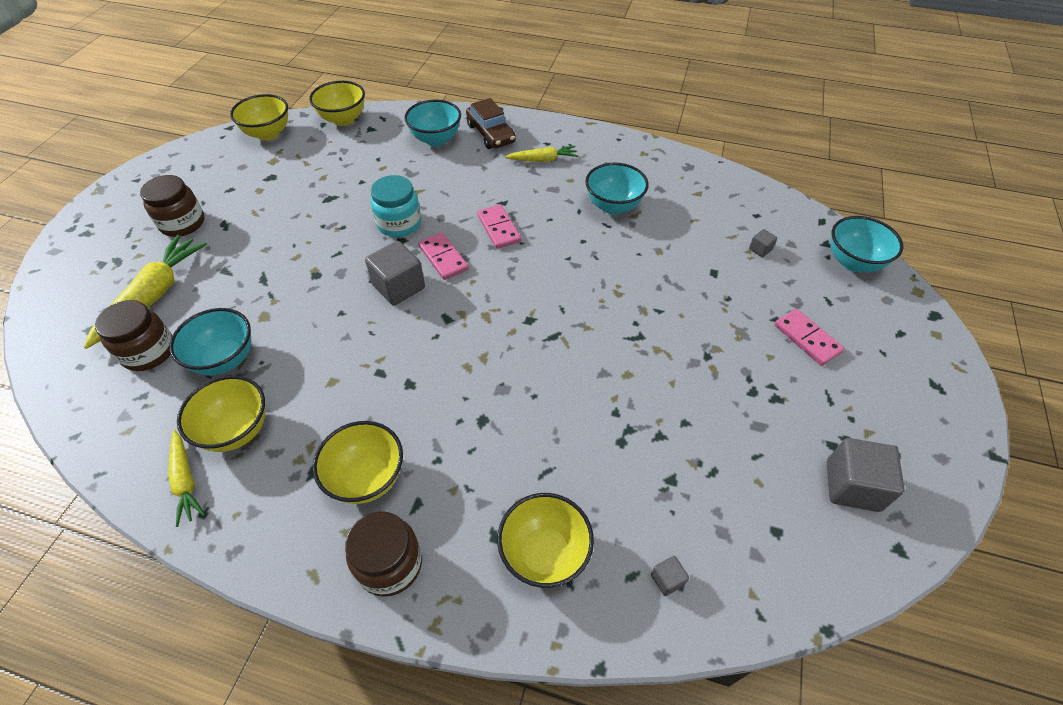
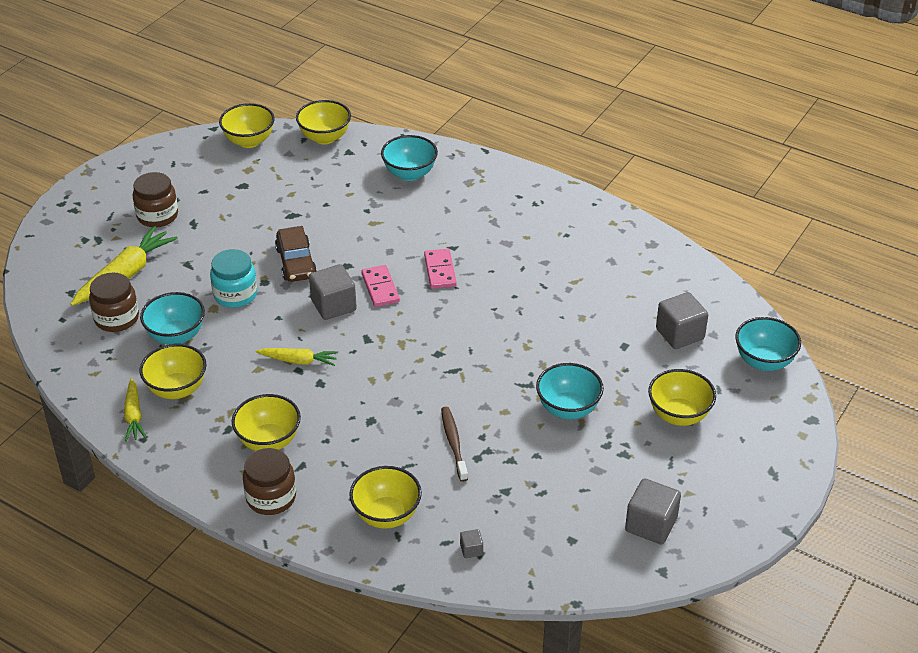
camera: 15 degrees right, 10 degrees down
turquoise jar [371,175,421,237] -> turquoise jar moved to [210,249,257,308]
brown car [466,98,516,149] -> brown car moved to [275,226,317,282]
yellow carrot [505,146,578,162] -> yellow carrot moved to [256,348,338,366]
turquoise bowl [585,163,649,215] -> turquoise bowl moved to [536,363,604,419]
grey cube [749,229,777,257] -> grey cube [656,292,708,349], size x2.15
pink domino [774,309,845,366] -> yellow bowl [648,369,716,426]
none -> brown toothbrush [441,407,468,482]

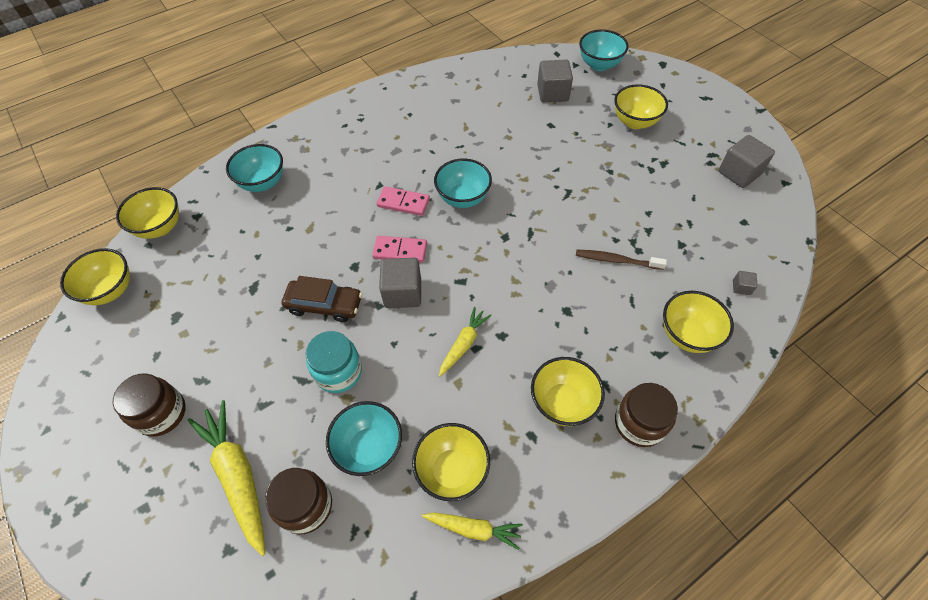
camera: 65 degrees left, 15 degrees up
turquoise bowl [536,363,604,419] -> turquoise bowl moved to [434,159,492,208]

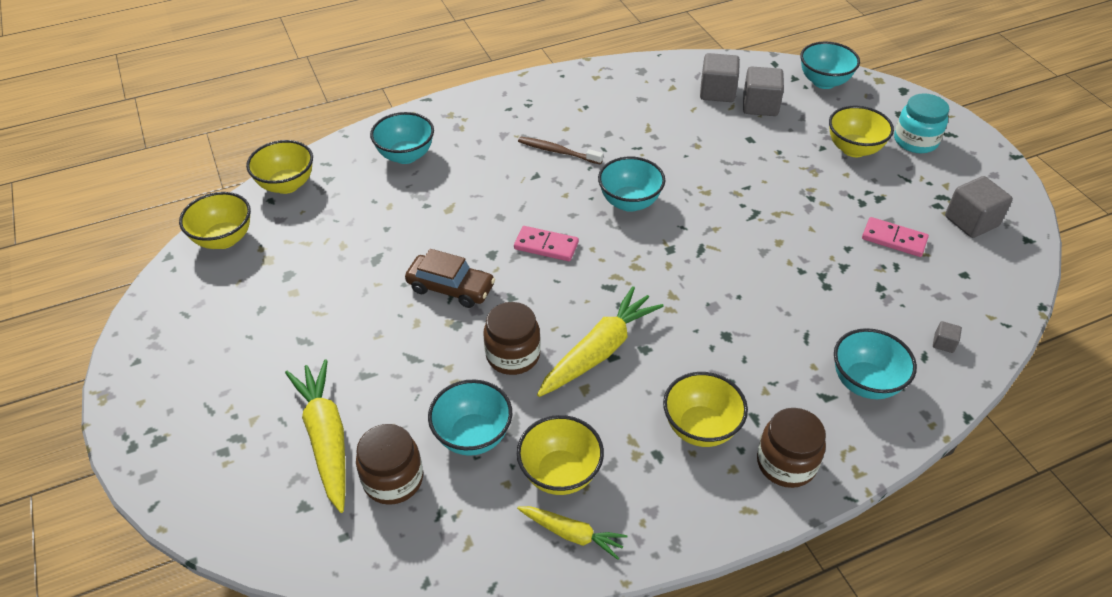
camera: 10 degrees right, 10 degrees down
brown jar [113,373,186,437] -> brown jar moved to [483,302,541,375]
turquoise jar [306,331,362,393] -> turquoise jar moved to [894,93,949,153]
pink domino [377,186,430,216] -> pink domino moved to [862,217,929,257]
grey cube [379,258,421,308] -> grey cube moved to [700,53,740,102]
yellow carrot [439,307,492,377] -> yellow carrot [537,286,664,397], size x1.72
brown toothbrush [576,250,667,270] -> brown toothbrush moved to [518,137,603,164]
yellow bowl [663,291,734,353] -> turquoise bowl [834,328,917,399]

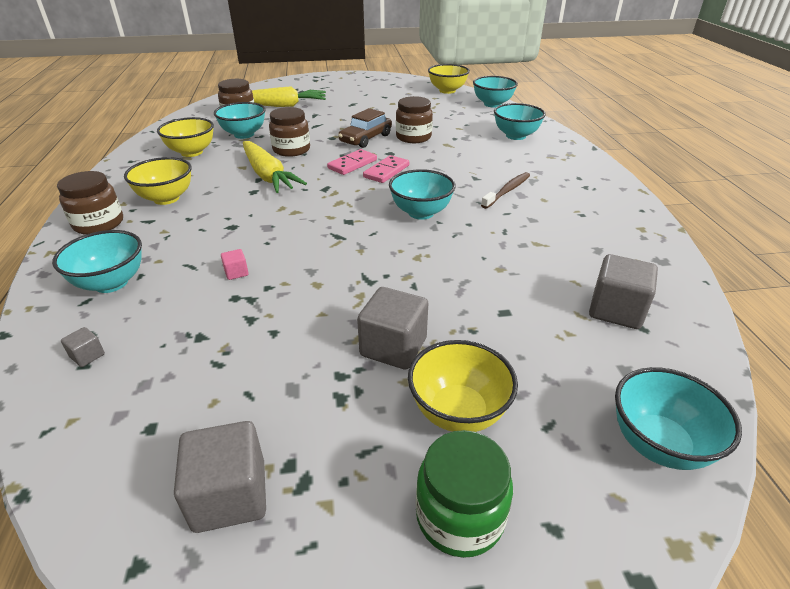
camera: 105 degrees right, 10 degrees down
yellow bowl [246,140,313,194] -> turquoise bowl [473,76,518,107]
yellow carrot [517,506,628,560] -> none
grey cube [743,67,784,116] -> grey cube moved to [357,287,428,370]
pink domino [862,217,929,257] -> pink domino moved to [327,149,377,175]
turquoise jar [894,93,949,153] -> green jar [416,430,513,558]
none -> pink cube [221,249,248,280]
none -> brown jar [396,96,433,143]

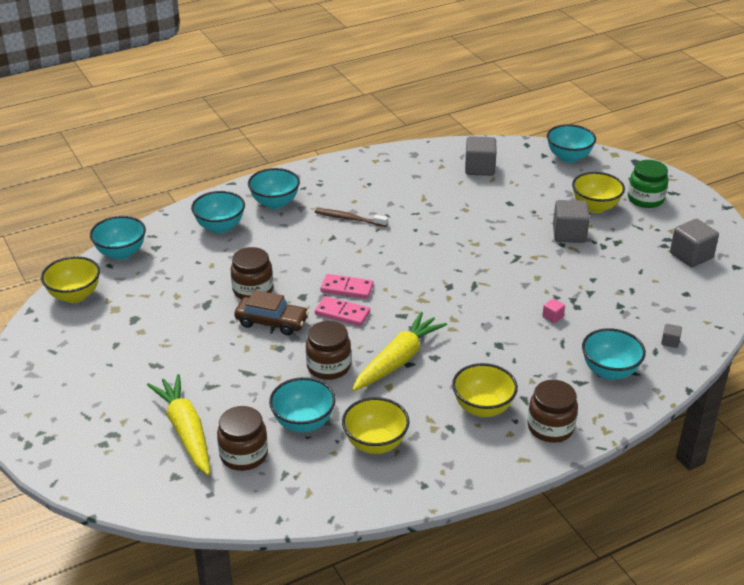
camera: 110 degrees left, 0 degrees up
turquoise bowl [389,169,456,220] -> turquoise bowl moved to [248,168,300,209]

